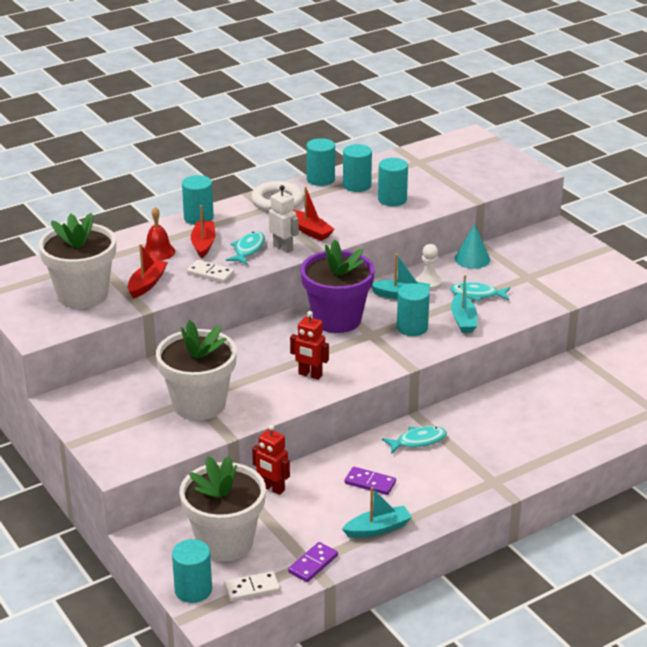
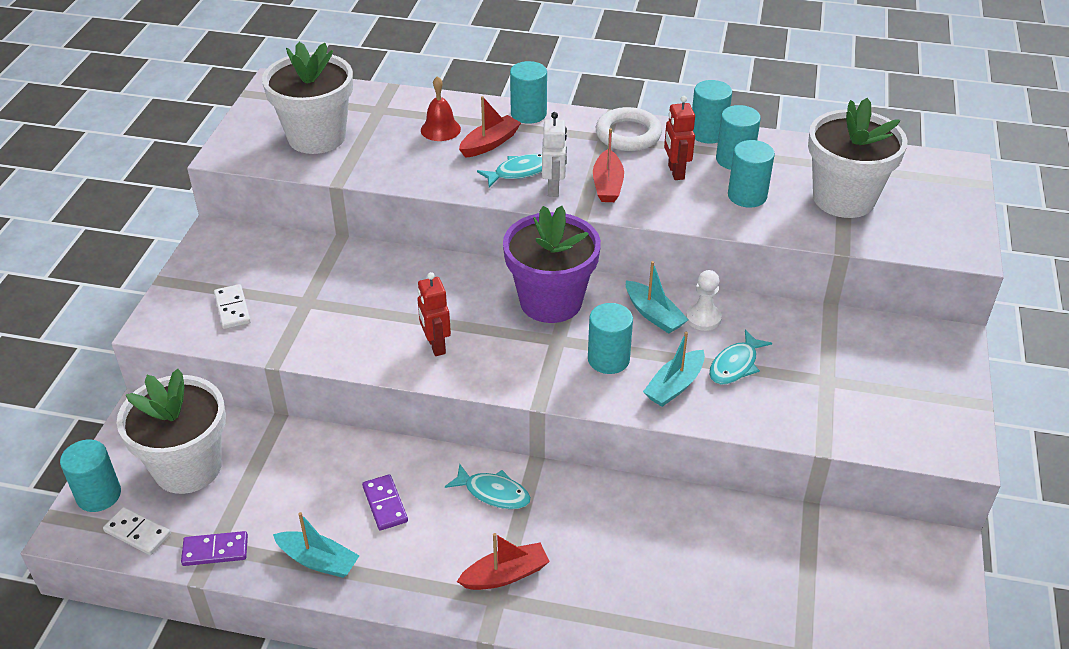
camera: 45 degrees right, 10 degrees up
red boat [127,244,168,299] -> red boat moved to [457,533,550,590]
white flower pot [156,320,237,420] -> white flower pot moved to [808,98,908,218]
white domino [187,260,234,283] -> white domino moved to [214,284,251,329]
red robot [252,425,290,495] -> red robot moved to [664,96,695,180]
turquoise fish [450,282,510,302] -> turquoise fish turned 105 degrees counterclockwise [709,330,772,384]
turquoise cone [455,224,490,269] -> none

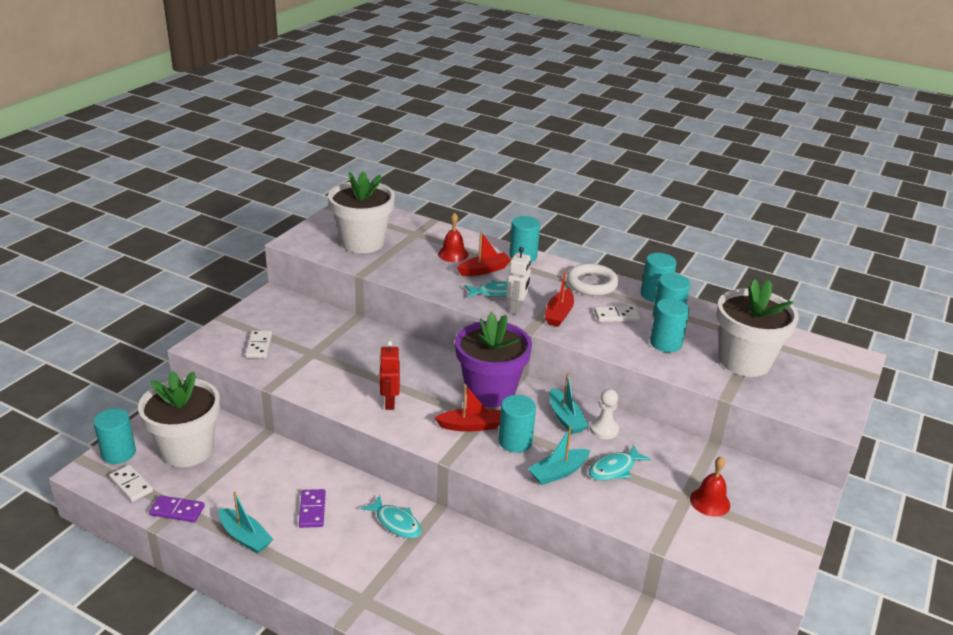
camera: 15 degrees right, 10 degrees down
red boat [457,533,550,590] -> red boat moved to [435,384,501,432]
red robot [664,96,695,180] -> white domino [594,306,640,322]
none -> red bell [690,456,730,517]

